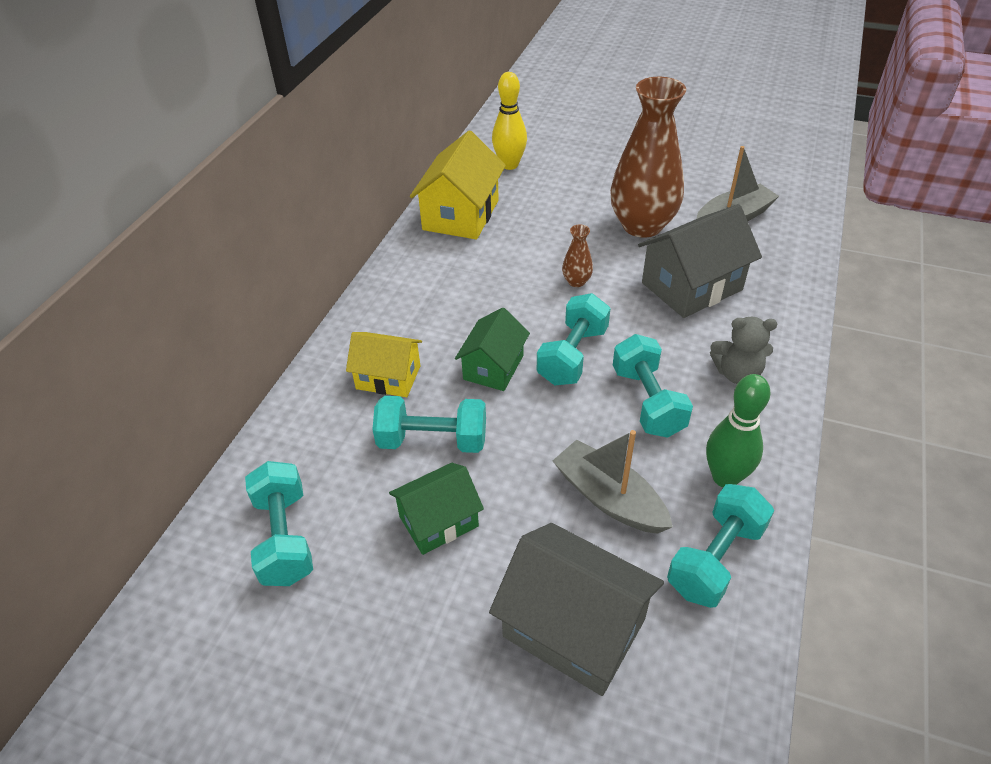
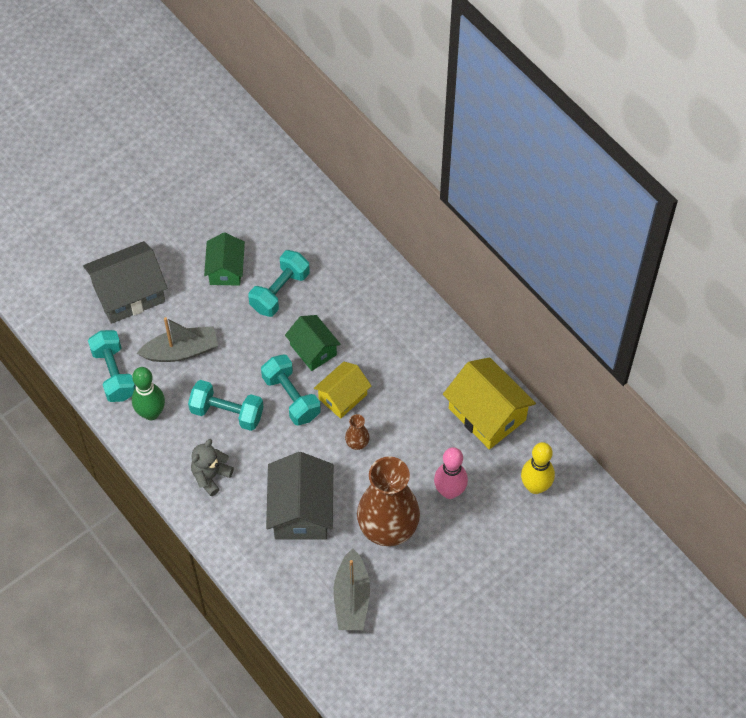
camera: 120 degrees right, 15 degrees up
turquoise dumbbell [245,461,313,586] -> none
yellow house [346,332,422,397] -> yellow house moved to [314,362,371,419]
none -> pink bowling pin [434,447,468,499]

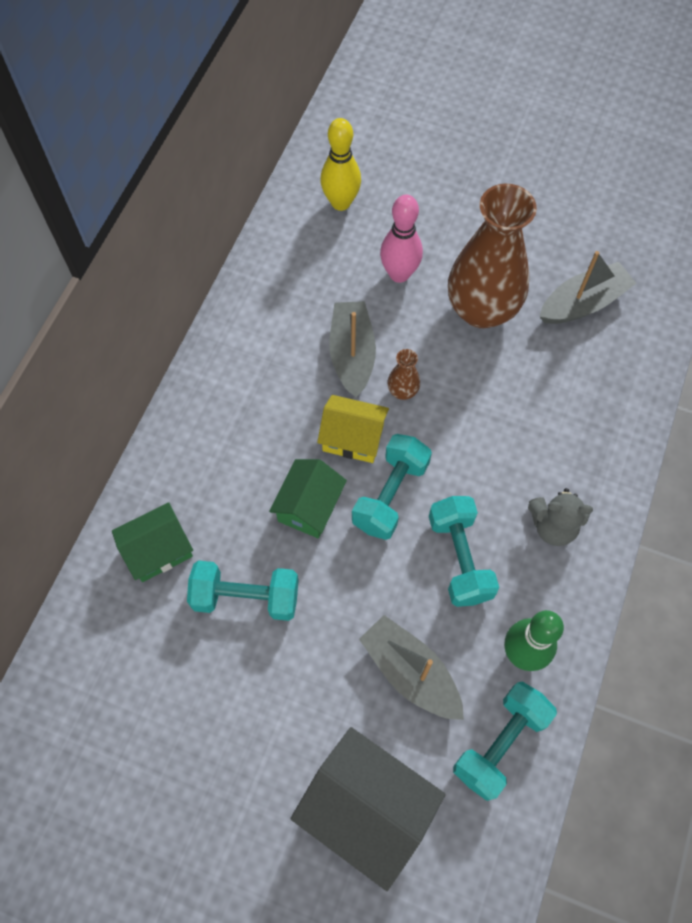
camera: 120 degrees left, 5 degrees up
green house [204,233,245,286] -> green house moved to [112,502,193,582]
grey house [266,452,333,540] -> none
yellow house [443,357,536,450] -> none
none -> grey boat [330,301,376,398]

